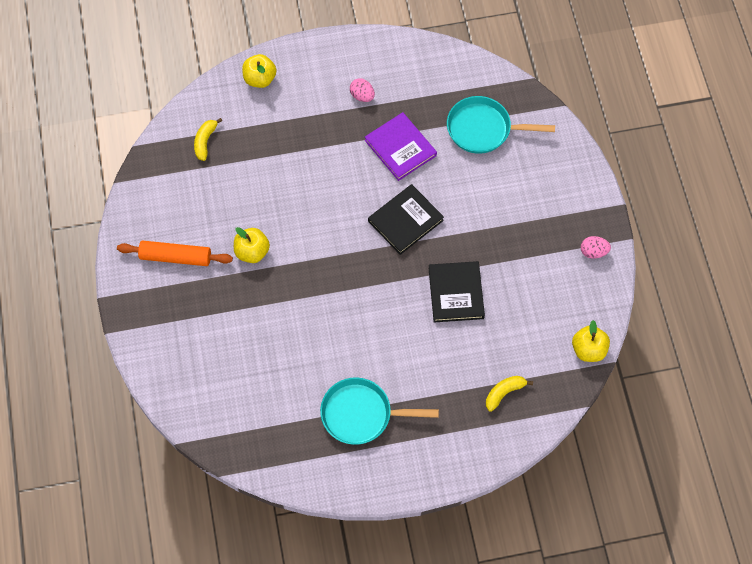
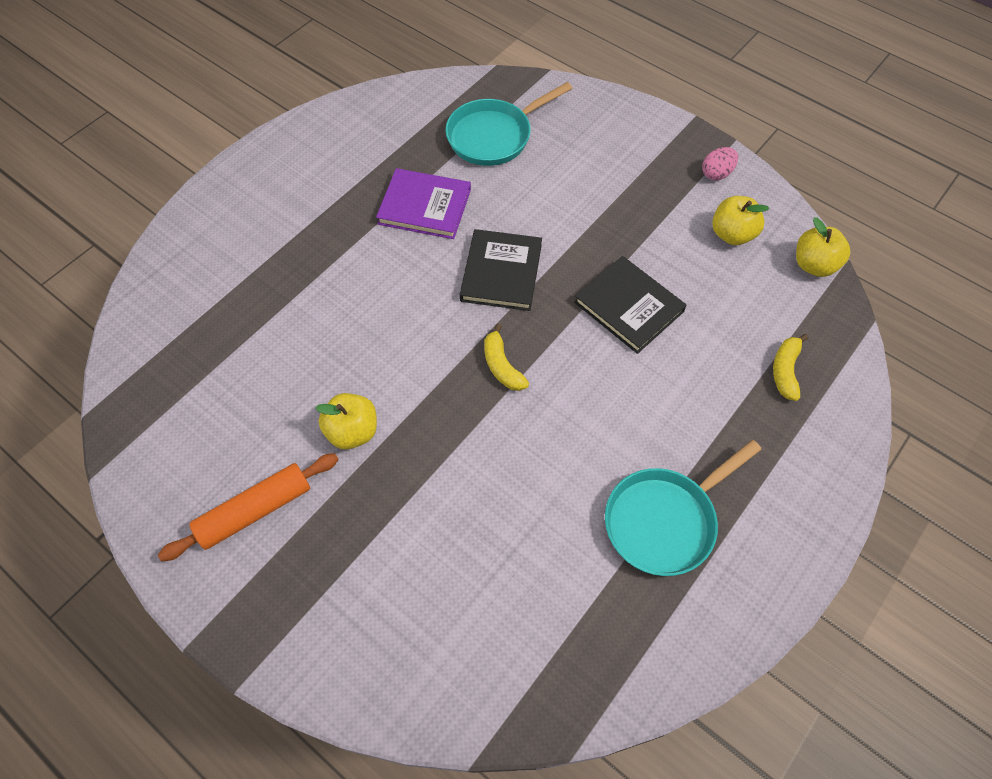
camera: 40 degrees left, 5 degrees down
yellow banana [194,118,222,161] -> yellow banana moved to [484,324,529,391]
yellow apple [242,54,276,88] -> yellow apple moved to [712,196,769,245]
pink egg [350,78,375,102] -> none

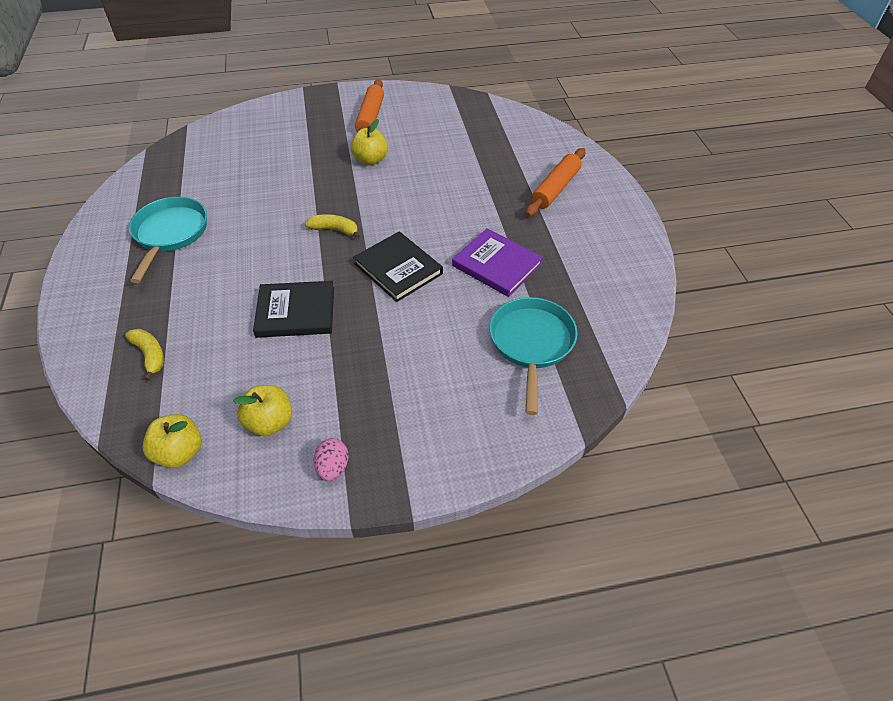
camera: 130 degrees right, 10 degrees down
purple book [376,168,471,239] -> purple book turned 75 degrees clockwise [452,228,543,297]
none -> orange rolling pin [526,148,585,217]

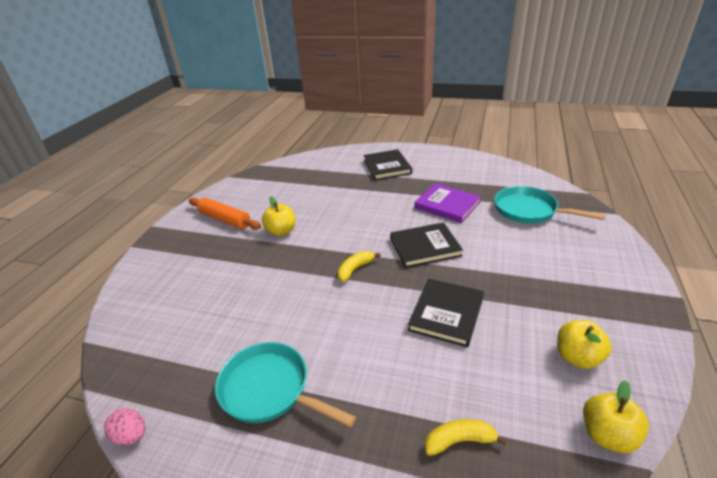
camera: 60 degrees left, 15 degrees down
pink egg [314,438,349,481] -> pink egg moved to [104,408,145,445]
purple book [452,228,543,297] -> purple book turned 60 degrees clockwise [414,183,481,223]
orange rolling pin [526,148,585,217] -> black book [364,149,412,180]

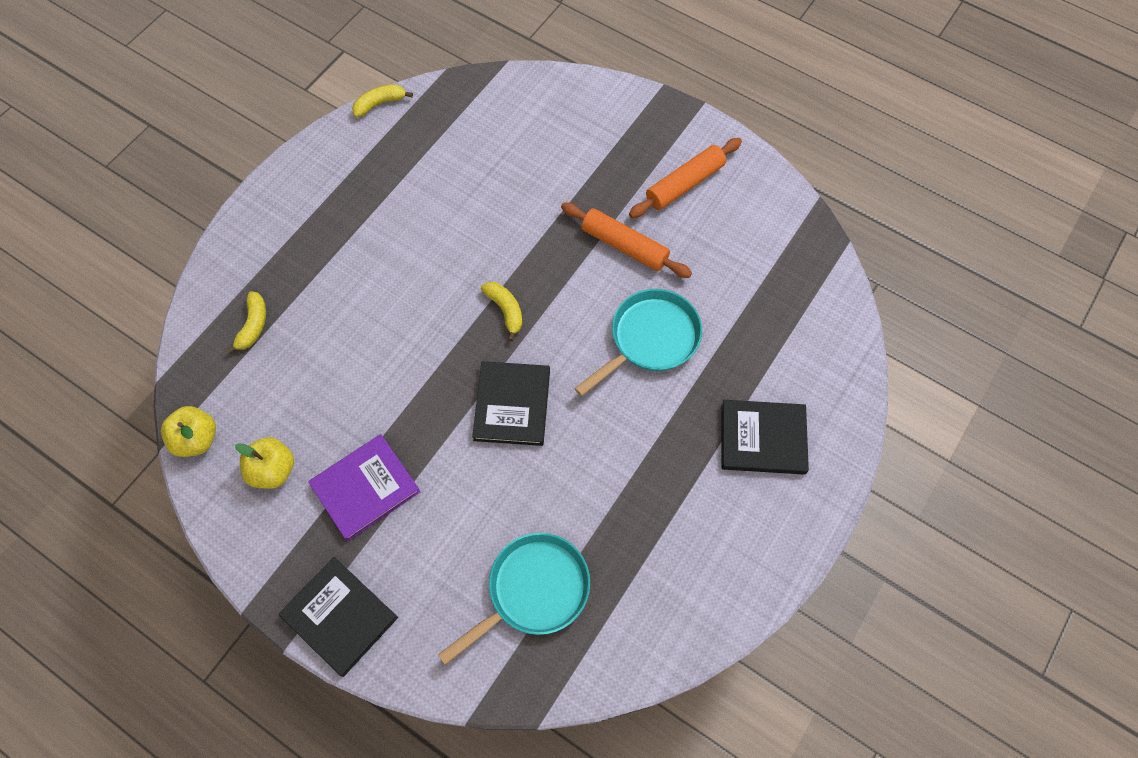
camera: 105 degrees right, 30 degrees up
pink egg [104,408,145,445] -> yellow banana [352,84,413,117]
turquoise pan [215,342,356,427] -> turquoise pan moved to [574,289,702,396]
yellow apple [262,197,295,236] -> orange rolling pin [561,202,692,278]
black book [408,278,484,347] -> black book moved to [279,557,398,677]
purple book [414,183,481,223] -> purple book moved to [308,434,420,541]

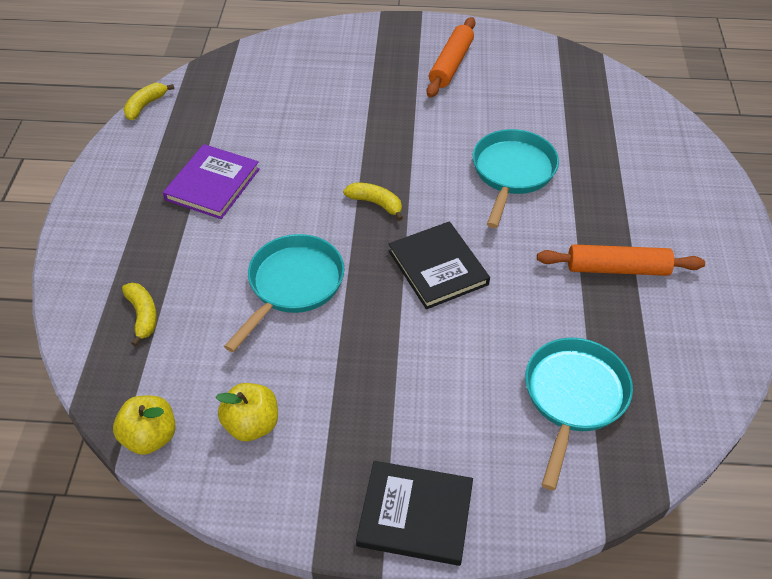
camera: 30 degrees left, 15 degrees down
purple book [308,434,420,541] -> purple book moved to [163,144,260,219]
orange rolling pin [561,202,692,278] -> orange rolling pin moved to [537,244,705,276]
black book [721,400,809,475] -> none
none -> turquoise pan [224,234,345,352]

